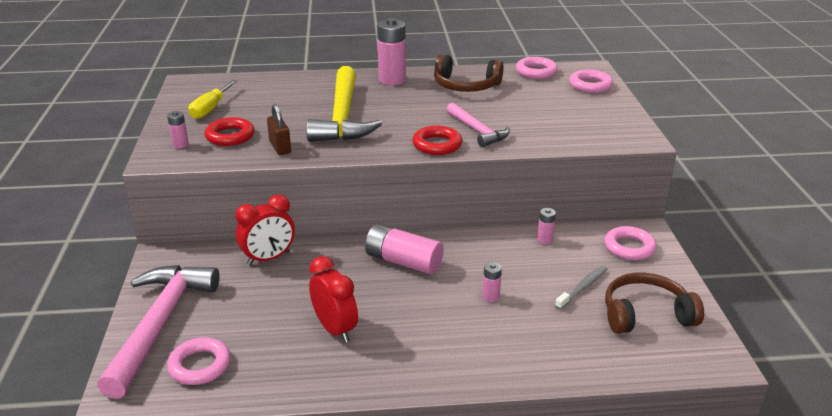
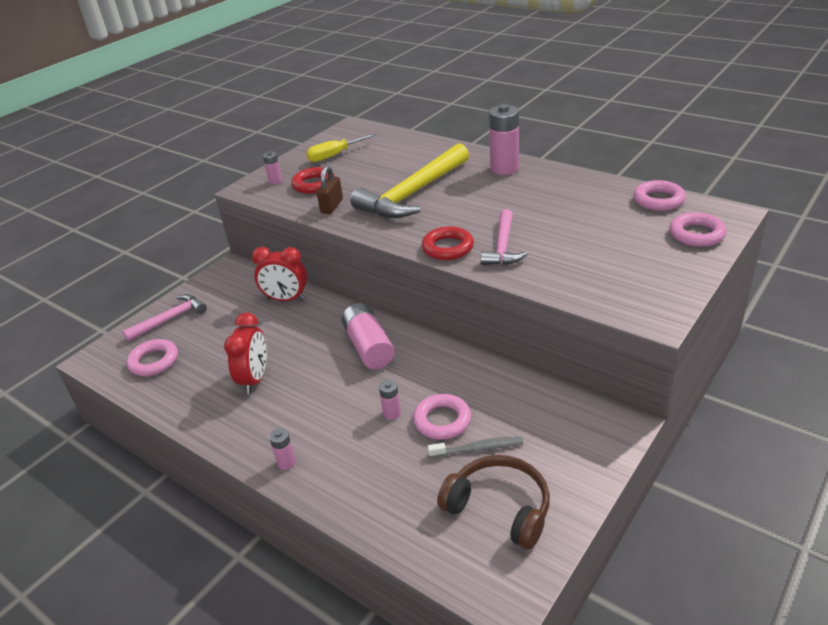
camera: 45 degrees right, 5 degrees up
pink hammer [97,265,220,399] -> pink hammer [123,294,207,342], size x0.56
brown headphones [434,54,504,92] -> none
pink battery [537,208,556,245] -> pink battery moved to [269,428,296,470]
pink ring [604,226,657,260] -> pink ring moved to [413,394,471,440]

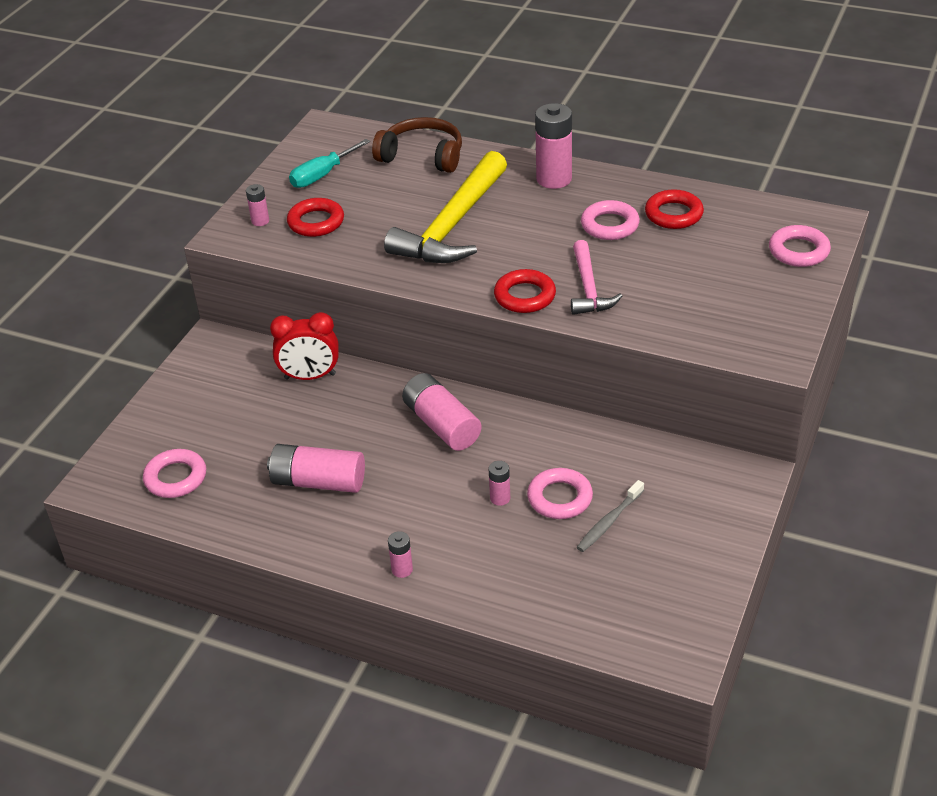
camera: 15 degrees left, 5 degrees up
pink hammer [123,294,207,342] -> none
red clock [224,312,267,394] -> pink battery [267,444,365,493]
yellow screwdriver [306,133,376,162] -> turquoise screwdriver [289,139,370,188]
brown padlock [317,166,343,214] -> none
grey toothbrush [428,436,523,457] -> grey toothbrush turned 150 degrees clockwise [576,480,644,552]
brown headphones [437,455,550,549] -> brown headphones moved to [372,117,462,173]
pink ring [634,180,686,211] -> pink ring moved to [581,200,640,240]
none -> red ring [645,189,704,229]

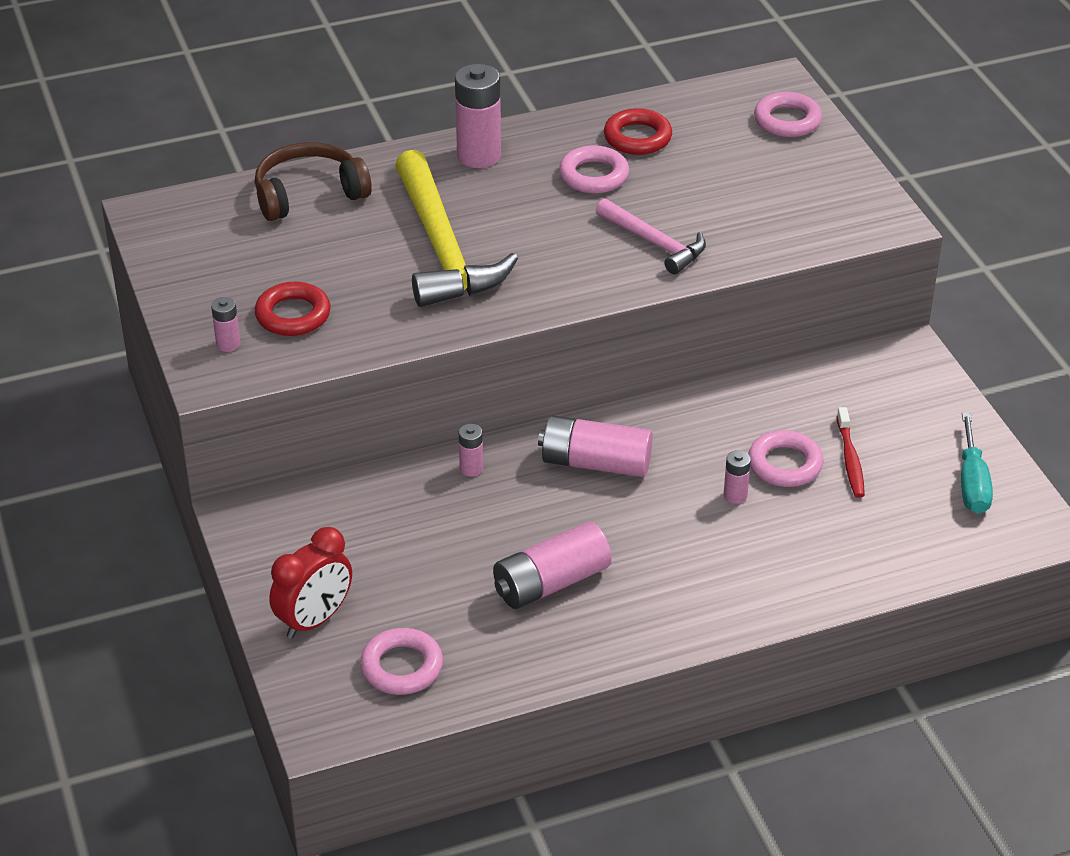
camera: 45 degrees left, 0 degrees up
red clock [270,312,339,380] -> red clock moved to [269,527,352,638]
turquoise screwdriver [289,139,370,188] -> turquoise screwdriver moved to [961,413,993,514]
pink battery [388,531,413,578] -> pink battery moved to [459,424,483,477]
red ring [494,269,556,313] -> none
grey toothbrush [576,480,644,552] -> red toothbrush [837,407,865,498]

